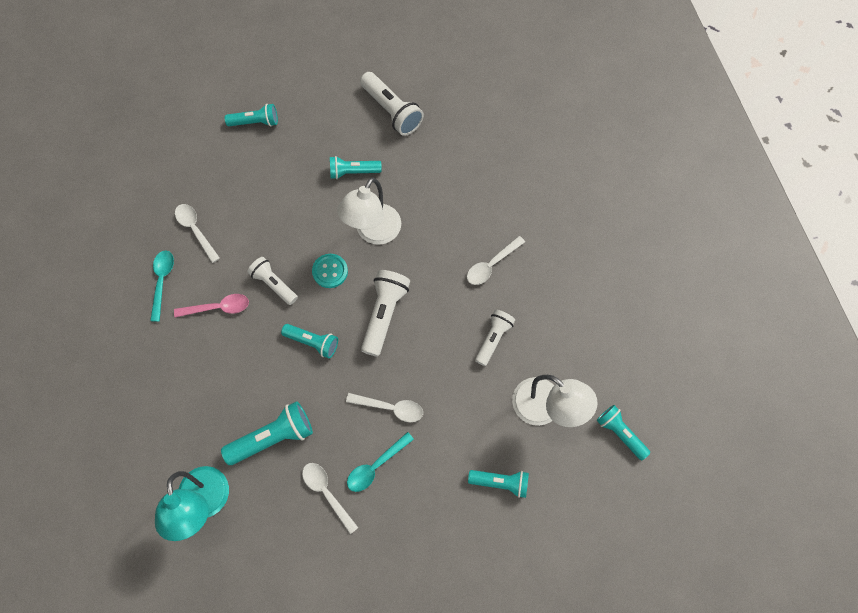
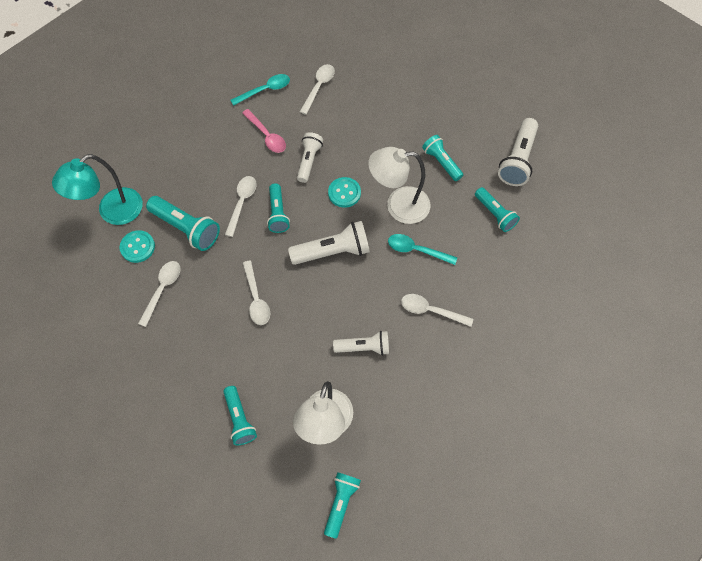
camera: 60 degrees right, 5 degrees down
turquoise flashlight [225,104,278,127] -> turquoise flashlight moved to [475,187,520,232]
turquoise spoon [347,432,414,492] -> turquoise spoon moved to [388,234,457,265]
none -> turquoise button [120,230,155,263]
none -> white spoon [225,176,257,237]

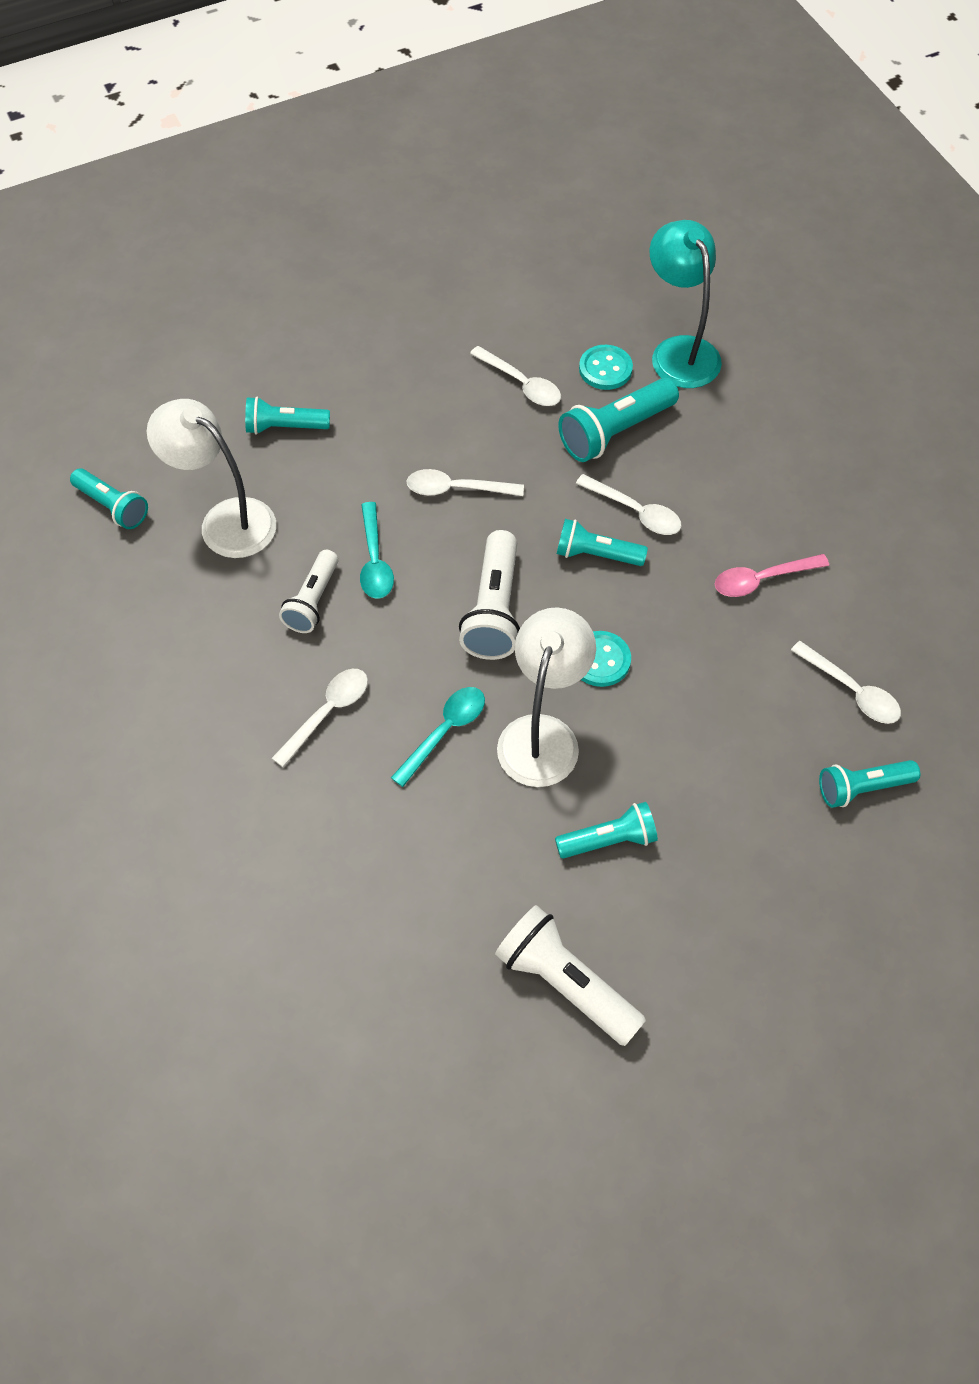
camera: 110 degrees right, 5 degrees down
turquoise spoon [230,74,290,106] -> turquoise spoon moved to [360,502,394,599]
white flashlight [297,132,323,183] -> none
turquoise flashlight [475,187,520,232] -> turquoise flashlight moved to [819,760,920,808]

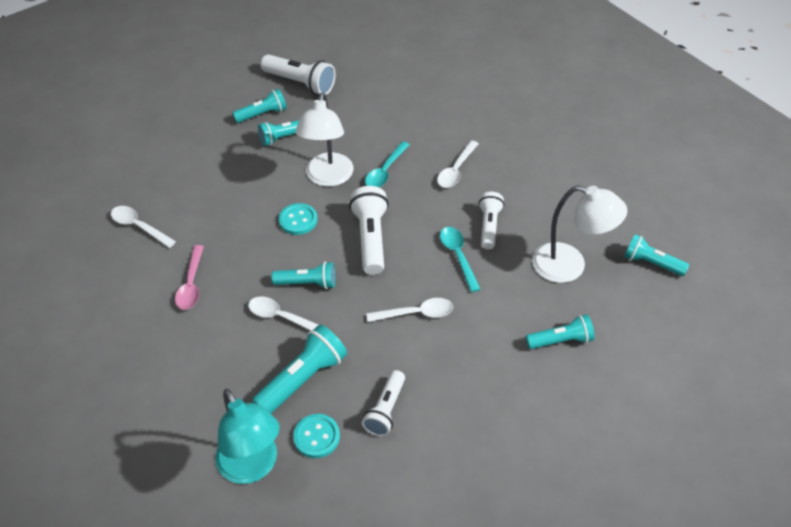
camera: 170 degrees right, 10 degrees down
white spoon [470,346,561,406] -> white flashlight [362,370,405,437]
pink spoon [715,554,829,597] -> pink spoon turned 120 degrees clockwise [175,245,204,310]
turquoise flashlight [819,760,920,808] -> turquoise flashlight moved to [233,89,287,123]

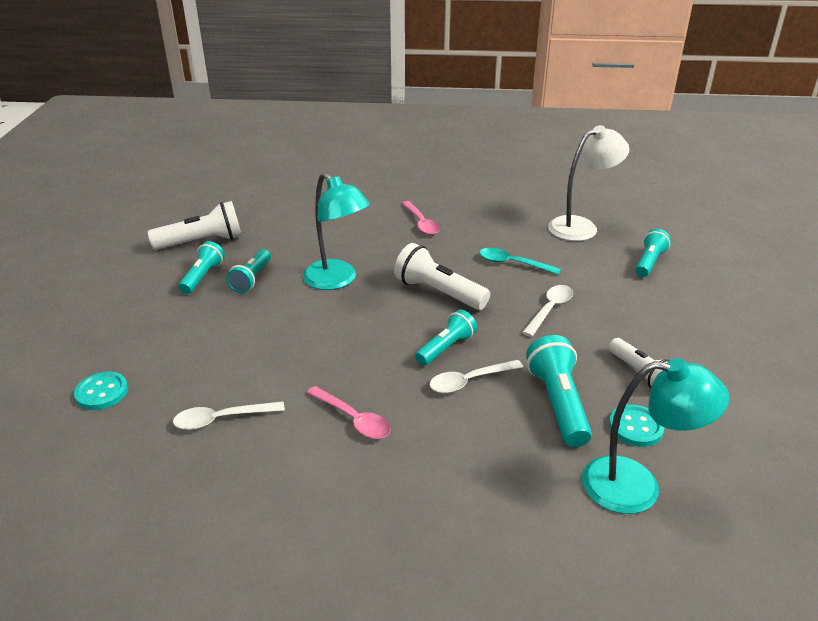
camera: 50 degrees left, 15 degrees down
turquoise button [279,203,317,235] -> turquoise button moved to [74,372,128,410]
white lamp [295,93,354,187] -> turquoise lamp [303,173,370,290]
turquoise spoon [365,141,410,187] -> none
white spoon [437,140,479,188] -> pink spoon [402,201,440,235]
white flashlight [478,192,504,249] -> none
turquoise flashlight [624,234,689,276] -> none

